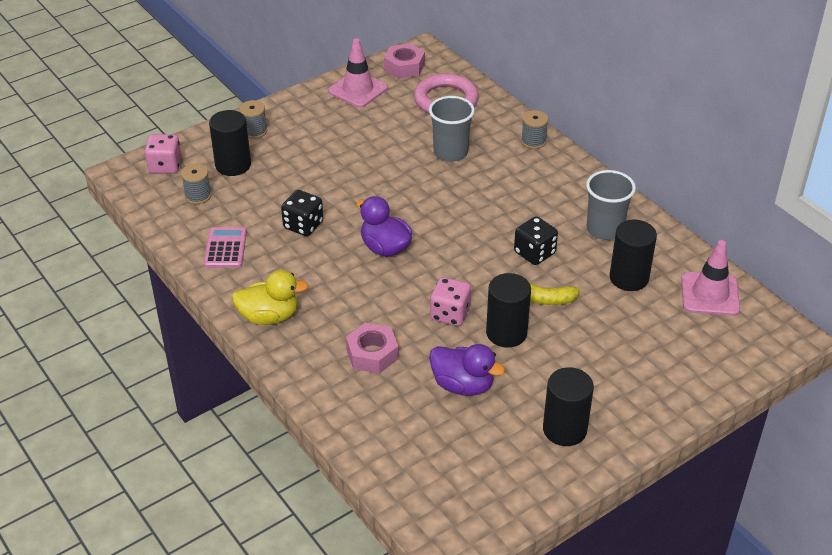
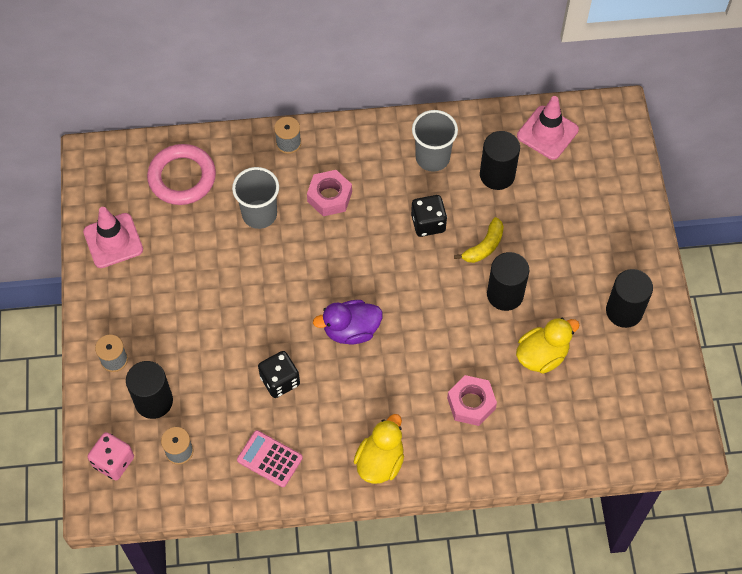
camera: 60 degrees left, 20 degrees up
pink nut [384,43,425,79] -> pink nut moved to [307,170,352,216]
purple duck [429,344,505,396] -> yellow duck [516,318,580,374]
pink dice [430,277,471,326] -> none

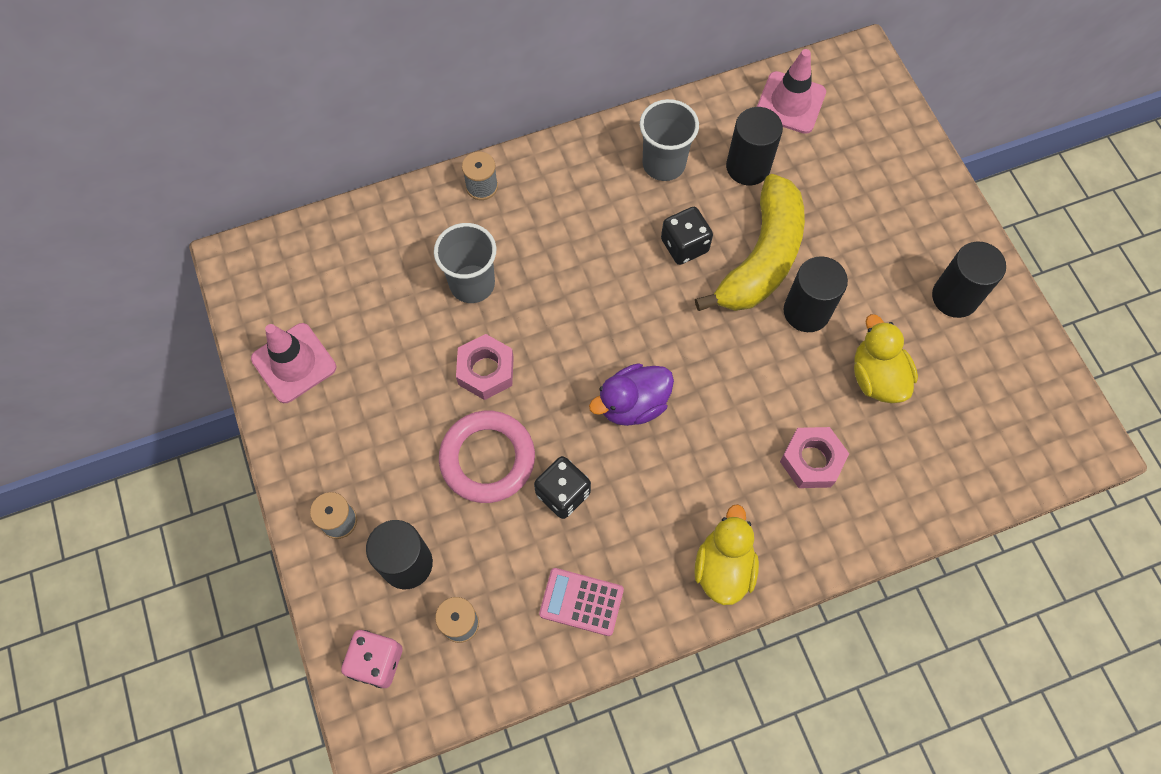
camera: 15 degrees left, 5 degrees up
pink ring [147,144,216,205] -> pink ring moved to [439,411,535,503]
pink nut [307,170,352,216] -> pink nut moved to [456,334,514,400]
yellow banana [454,217,504,263] -> yellow banana [695,174,805,311], size x2.13
yellow duck [516,318,580,374] -> yellow duck turned 60 degrees counterclockwise [854,314,918,403]

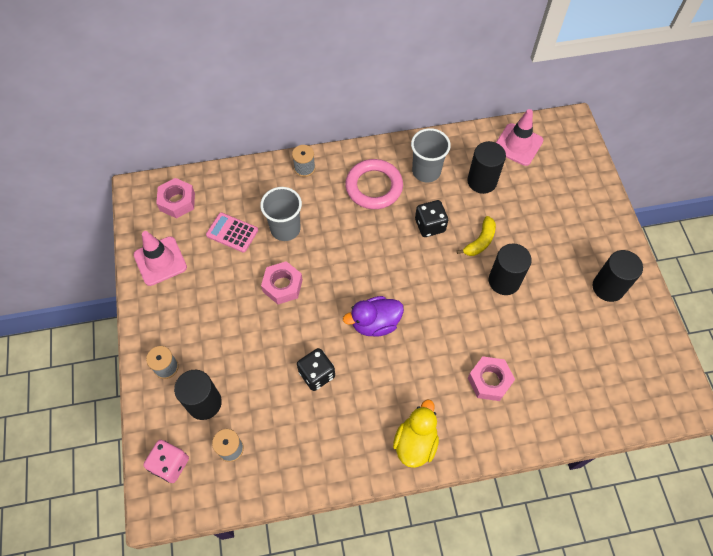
camera: 10 degrees right, 5 degrees down
pink ring [439,411,535,503] -> pink ring moved to [345,159,403,209]
pink calculator [539,568,624,636] -> pink calculator moved to [206,212,258,253]
yellow banana [695,174,805,311] -> yellow banana [457,216,496,256], size x0.47
yellow duck [854,314,918,403] -> none
none -> pink nut [156,178,195,219]

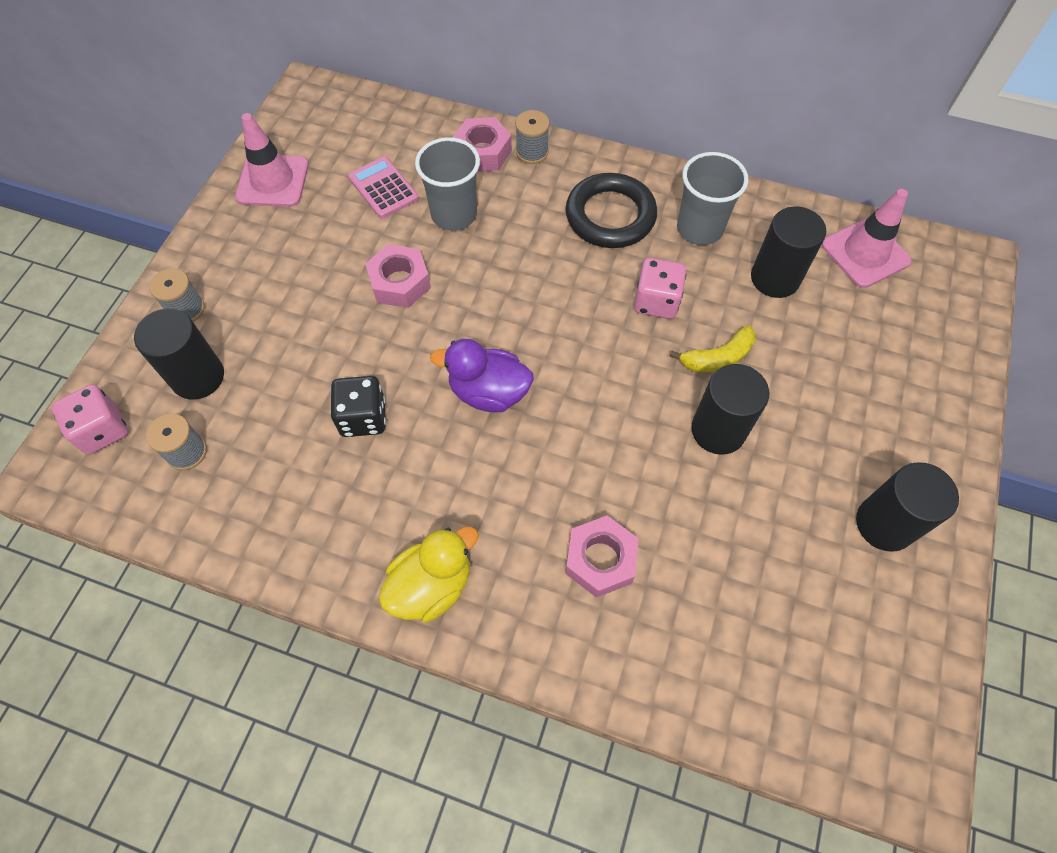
camera: 30 degrees right, 0 degrees up
pink nut [156,178,195,219] -> pink nut moved to [452,117,512,172]
pink ring [345,159,403,209] -> black ring [566,173,657,248]
black dice [415,200,448,237] -> pink dice [634,258,686,319]

